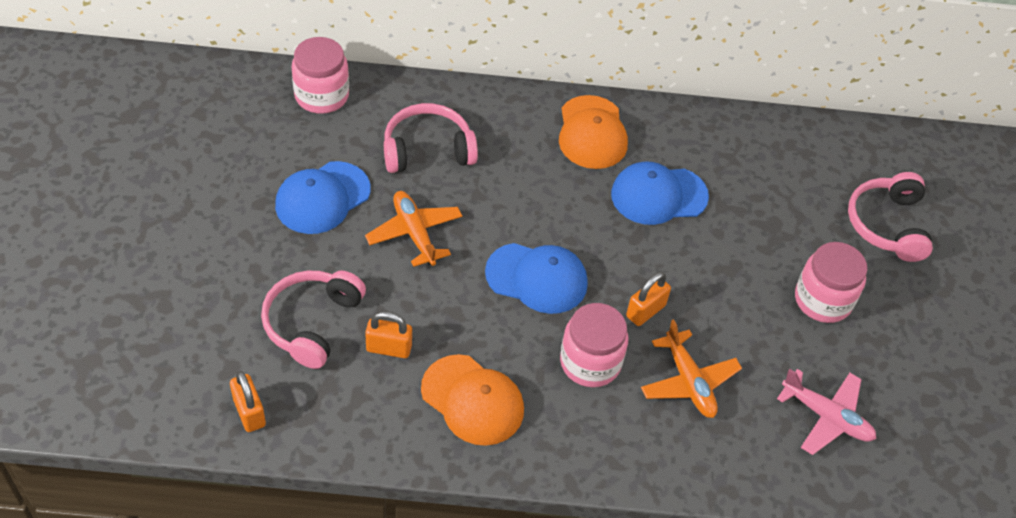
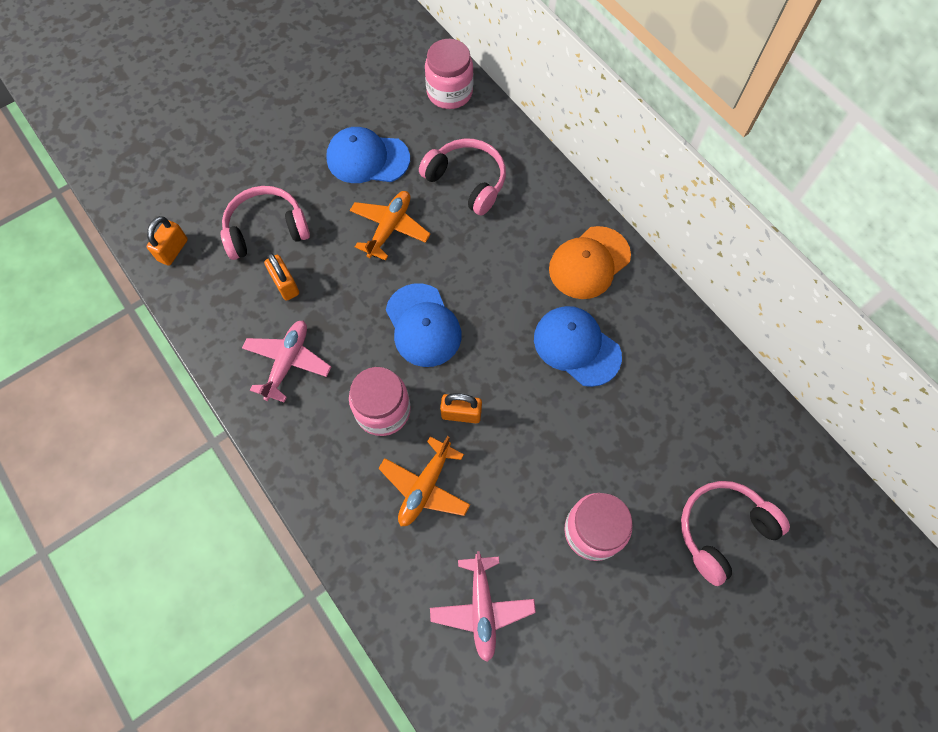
camera: 55 degrees right, 15 degrees up
orange cap [421,354,524,446] -> pink plane [242,321,331,402]

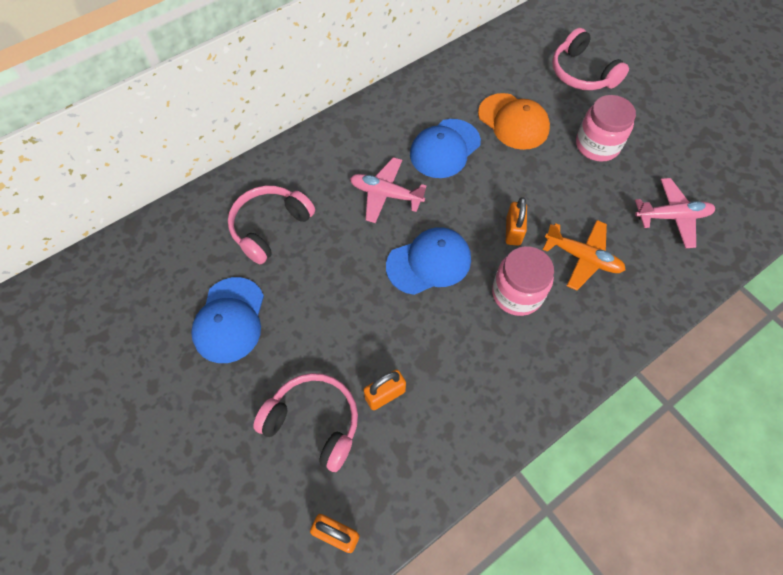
camera: 90 degrees left, 5 degrees down
pink headphones [221,186,310,260] -> pink headphones turned 135 degrees clockwise [253,373,358,472]
pink plane [242,321,331,402] -> pink plane moved to [350,157,427,223]
orange plane [350,191,431,261] -> none
pink jar [425,39,473,109] -> none
orange cap [549,226,631,299] -> orange cap moved to [478,93,550,150]

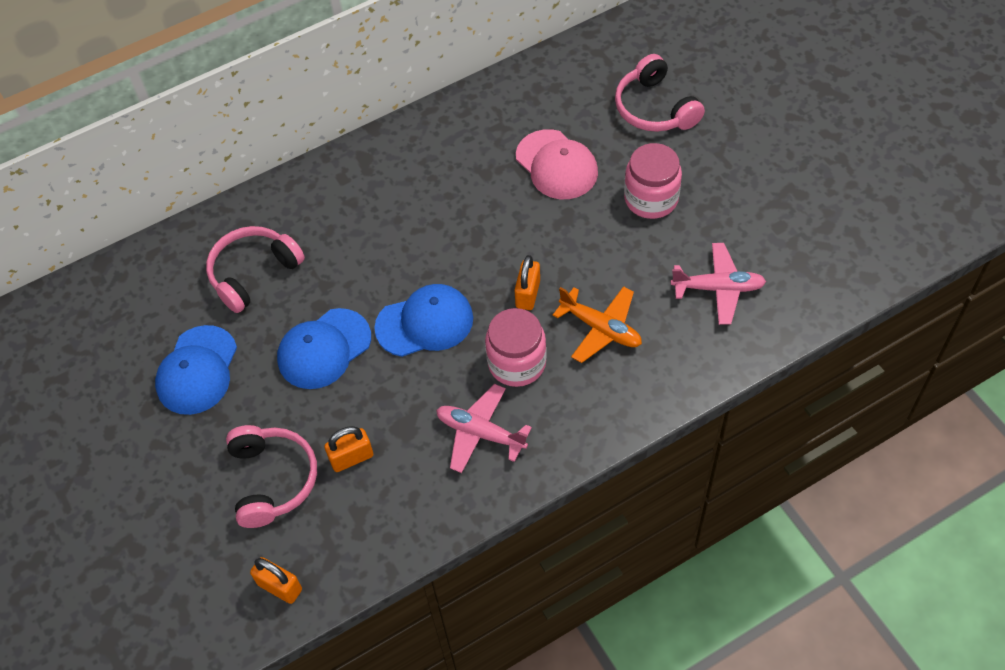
camera: 10 degrees right, 5 degrees down
pink headphones [253,373,358,472] -> pink headphones turned 45 degrees clockwise [226,425,317,528]
pink plane [350,157,427,223] -> pink plane moved to [436,384,532,473]
blue cap [410,119,481,178] -> blue cap moved to [277,308,371,389]
orange cap [478,93,550,150] -> pink cap [516,129,598,199]

